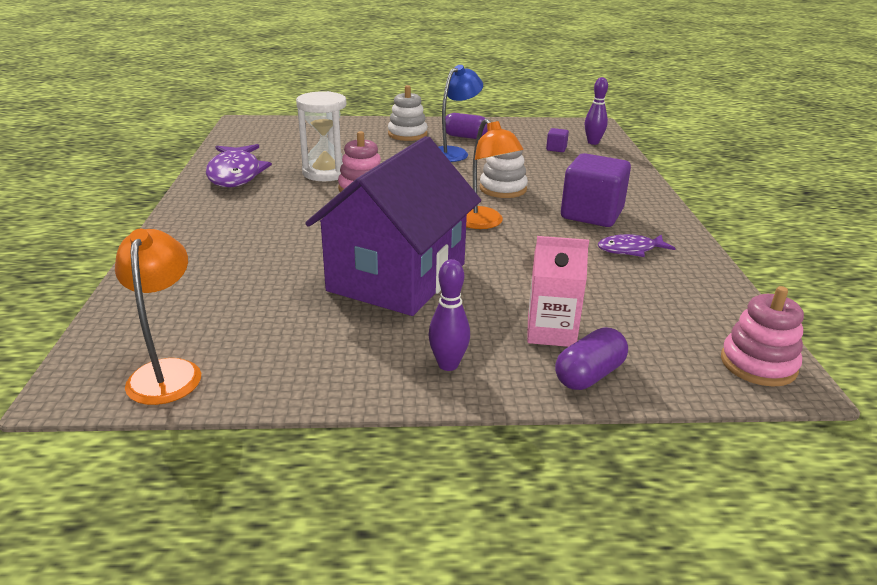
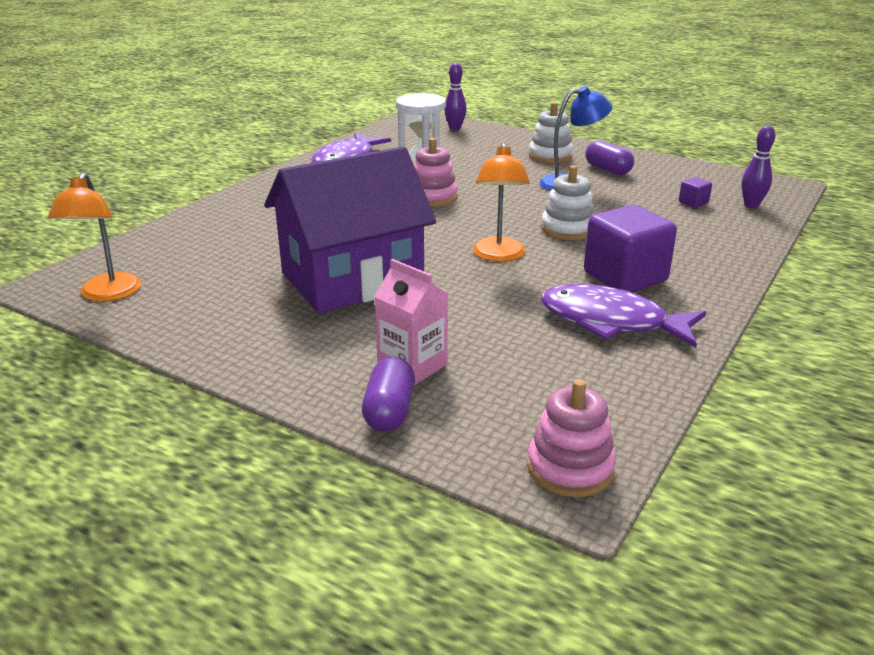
camera: 35 degrees right, 0 degrees up
orange lamp [115,229,201,405] -> orange lamp turned 150 degrees clockwise [48,173,141,302]
purple bowling pin [428,259,470,371] -> purple bowling pin moved to [444,63,467,131]
purple capsule [555,328,628,390] -> purple capsule turned 75 degrees counterclockwise [362,357,415,432]
purple fish [598,234,676,257] -> purple fish [541,284,706,348], size x1.79

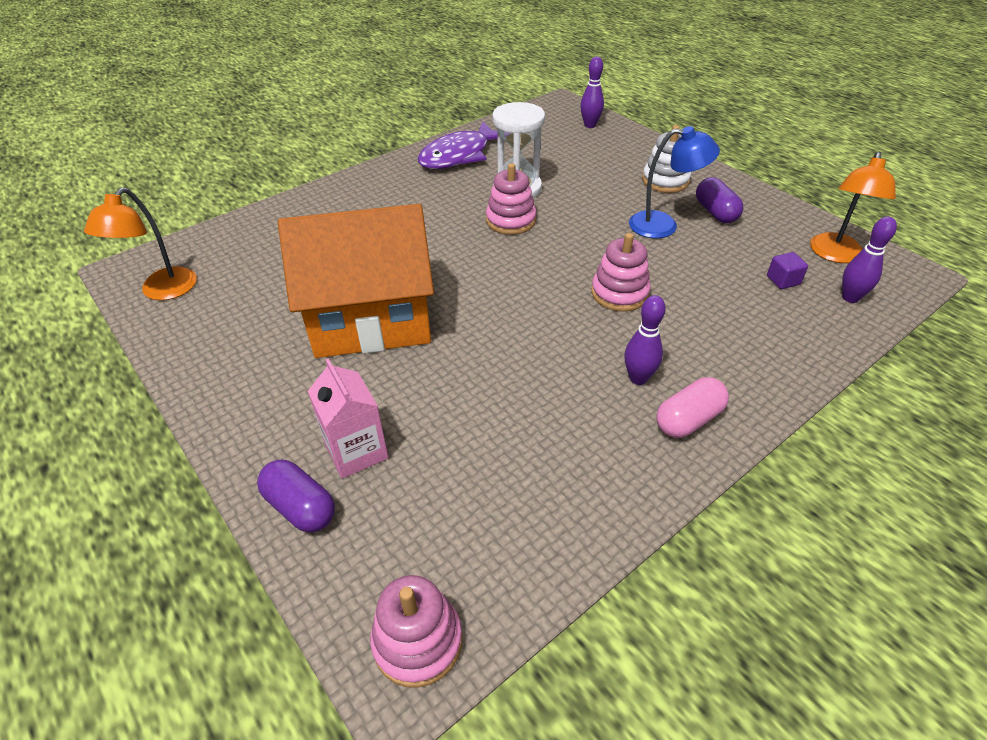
camera: 20 degrees right, 15 degrees up
purple house [264,146,436,313] -> orange house [278,204,434,358]
purple capsule [362,357,415,432] -> purple capsule turned 75 degrees counterclockwise [257,460,335,533]
orange lamp [472,142,530,262] -> orange lamp moved to [810,152,896,263]
white stacking toy [541,165,595,240] -> pink stacking toy [591,233,651,312]
purple fish [541,284,706,348] -> none
purple cube [584,205,677,292] -> purple bowling pin [624,295,666,385]
none -> pink capsule [656,377,729,438]

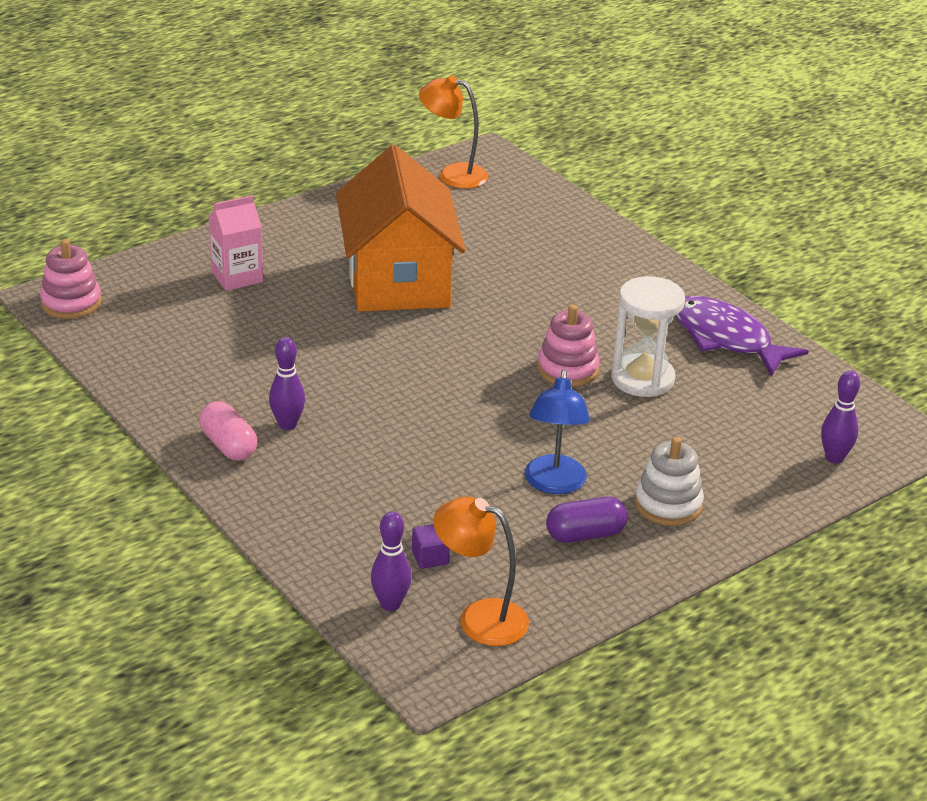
camera: 90 degrees right, 10 degrees down
purple capsule [257,460,335,533] -> none
pink stacking toy [591,233,651,312] -> none

